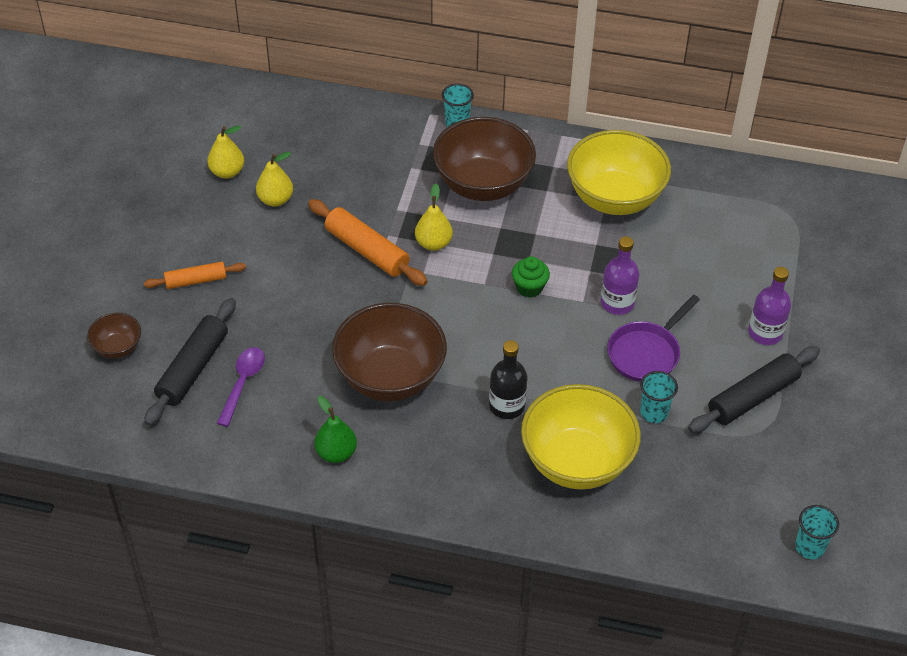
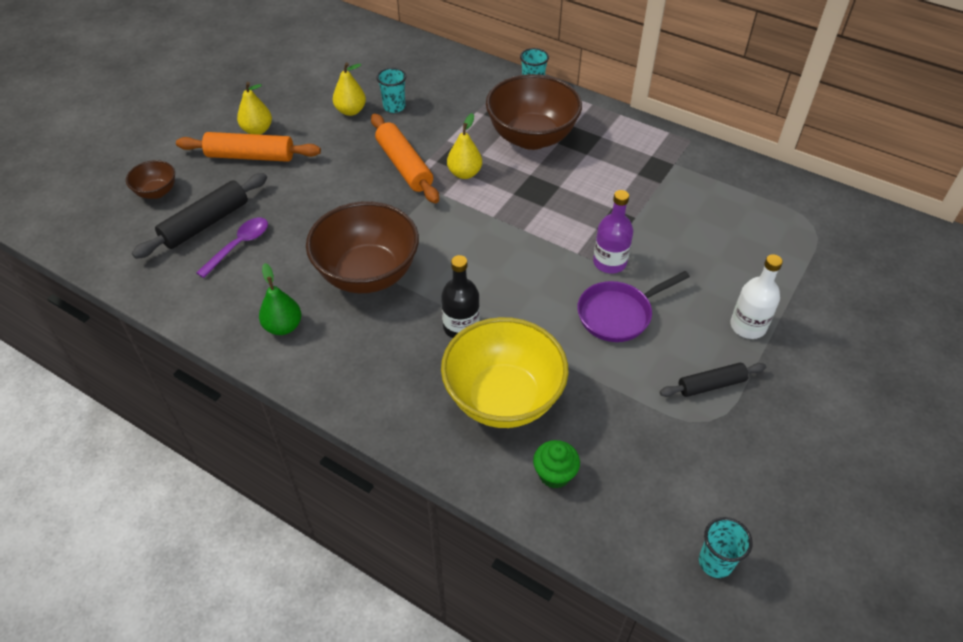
camera: 20 degrees right, 0 degrees up
orange rolling pin [144,262,246,289] -> orange rolling pin [176,132,321,162], size x1.60
yellow pear [207,126,244,179] -> yellow pear moved to [237,82,272,135]
green cupcake [512,256,550,298] -> green cupcake moved to [533,440,580,489]
yellow bowl [567,130,671,215] -> none
turquoise cup [640,371,678,423] -> turquoise cup moved to [376,68,406,113]
black rolling pin [688,346,820,433] -> black rolling pin [660,363,766,397], size x0.63
purple bottle [748,267,791,345] -> white bottle [730,254,783,339]

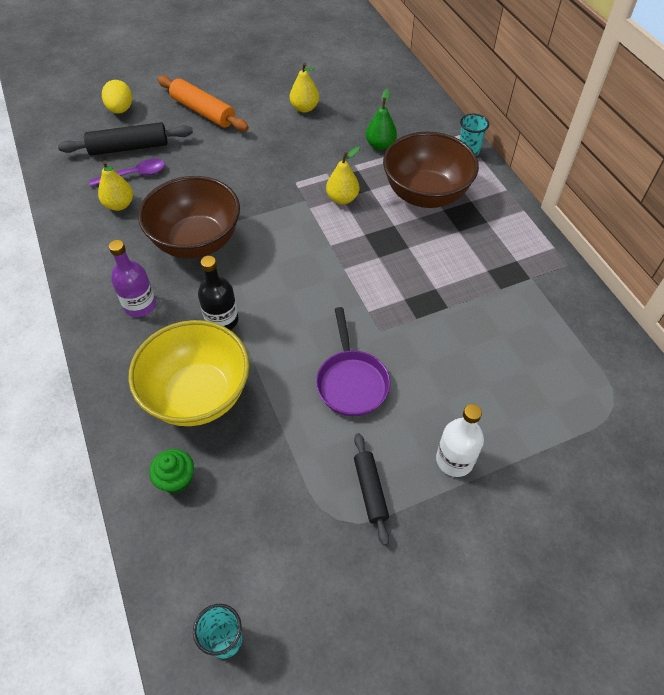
camera: 35 degrees right, 5 degrees up
brown bowl [126,160,175,199] -> yellow egg [102,80,132,114]
yellow pear [237,82,272,135] -> yellow pear moved to [98,161,133,211]
green pear [259,263,301,335] -> green pear moved to [366,88,397,150]
orange rolling pin [371,113,439,203] -> none
turquoise cup [376,68,406,113] -> none
purple pan [577,271,690,342] -> purple pan turned 105 degrees counterclockwise [316,307,390,416]
purple bottle [593,190,633,273] -> purple bottle moved to [109,240,156,317]
black rolling pin [660,363,766,397] -> black rolling pin turned 60 degrees clockwise [354,433,389,546]

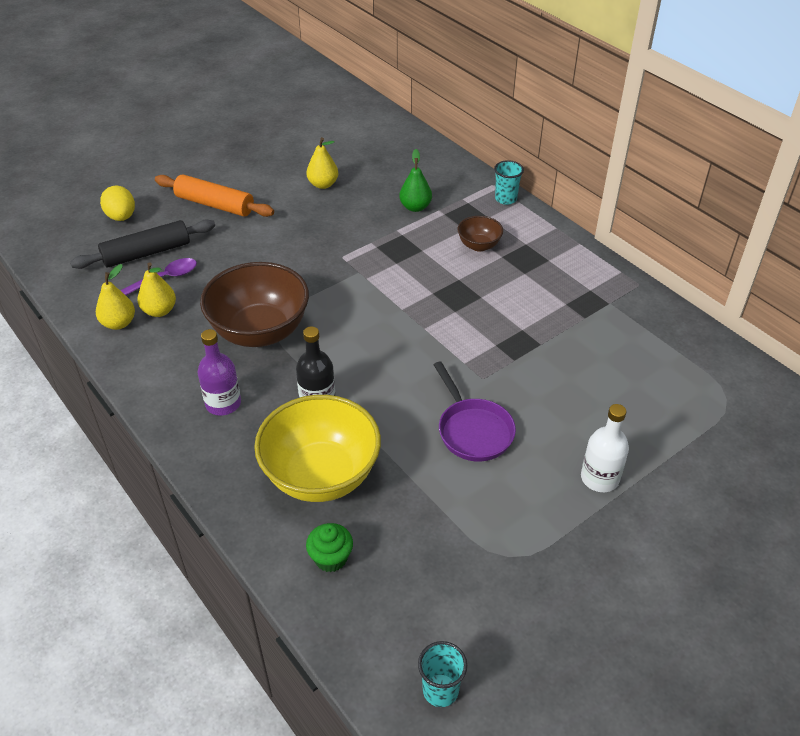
camera: 15 degrees left, 10 degrees down
yellow pear [326,146,360,204] -> yellow pear moved to [96,264,135,330]
black rolling pin [354,433,389,546] -> none
brown bowl [383,131,479,208] -> brown bowl [458,216,503,251], size x0.48

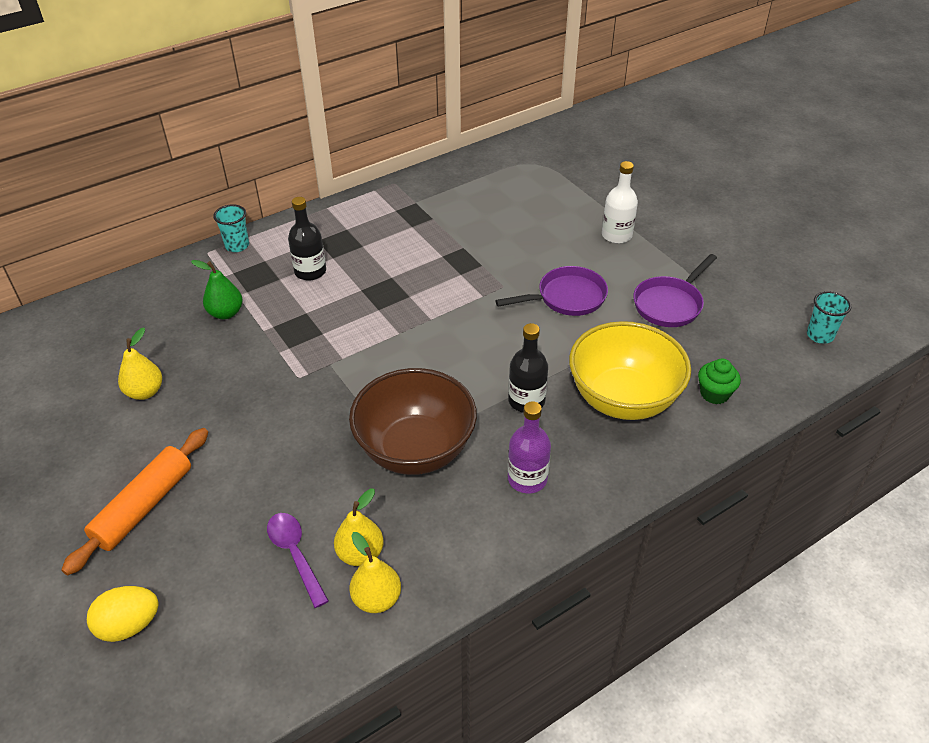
camera: 85 degrees left, 0 degrees up
black rolling pin [70,219,215,269] -> none
brown bowl [458,216,503,251] -> black bottle [288,197,326,281]
none -> purple pan [633,254,717,327]

